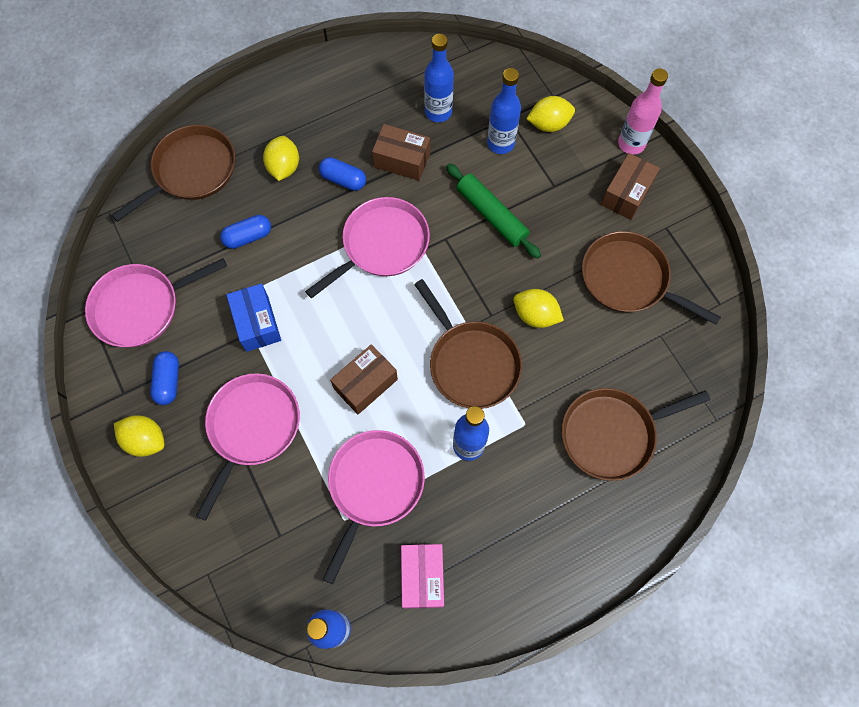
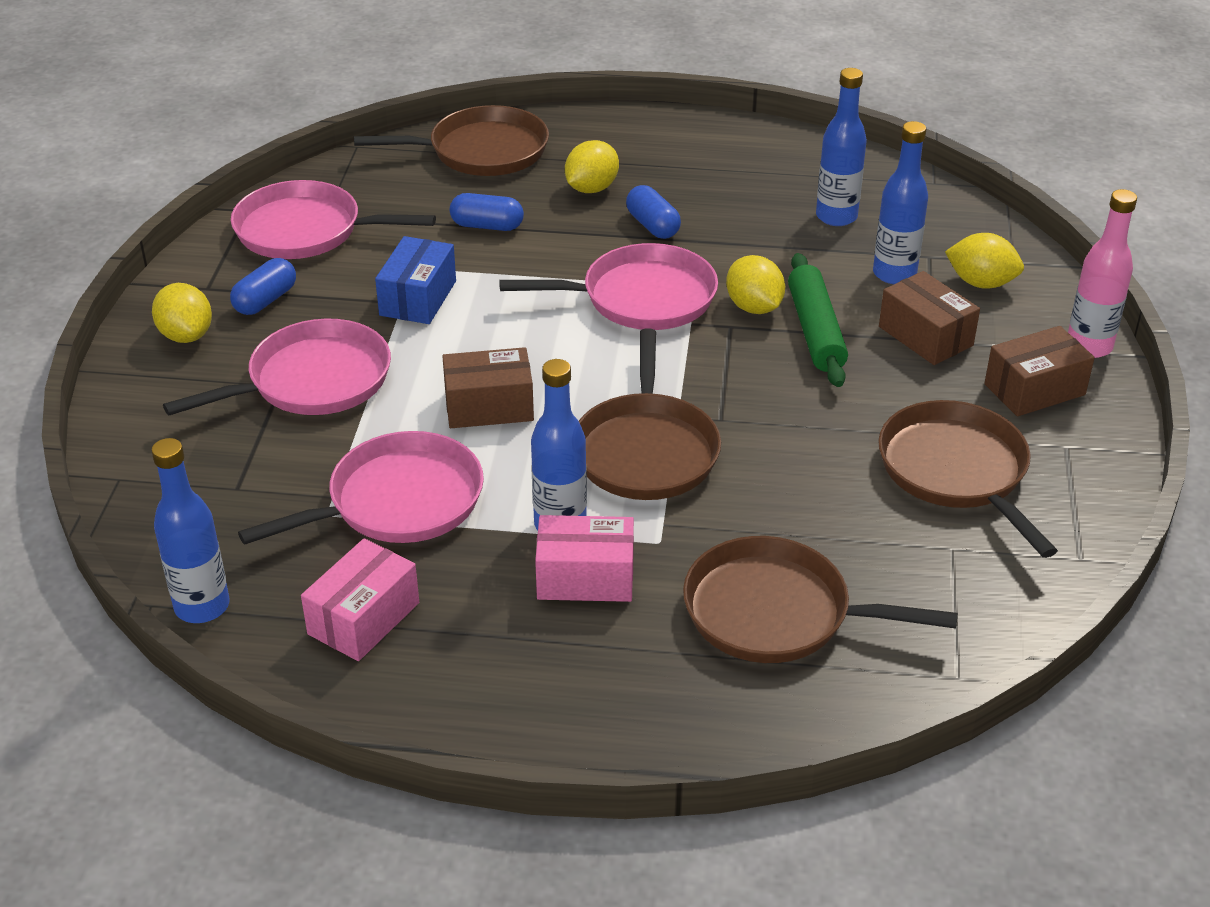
camera: 35 degrees right, 30 degrees down
brown box [372,124,430,181] -> brown box moved to [879,271,980,365]
yellow lemon [513,289,564,328] -> yellow lemon moved to [726,255,785,314]
none -> pink box [535,515,634,602]

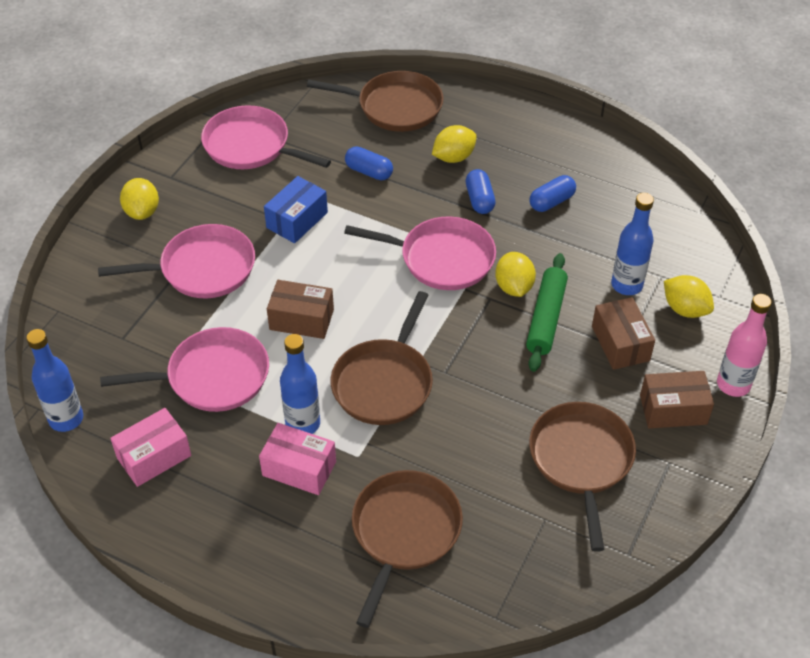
camera: 20 degrees right, 10 degrees up
blue capsule [230,258,296,315] -> blue capsule moved to [530,175,576,212]
brown pan [683,536,958,663] -> brown pan turned 75 degrees clockwise [352,470,463,628]
blue bottle [816,68,867,226] -> none

